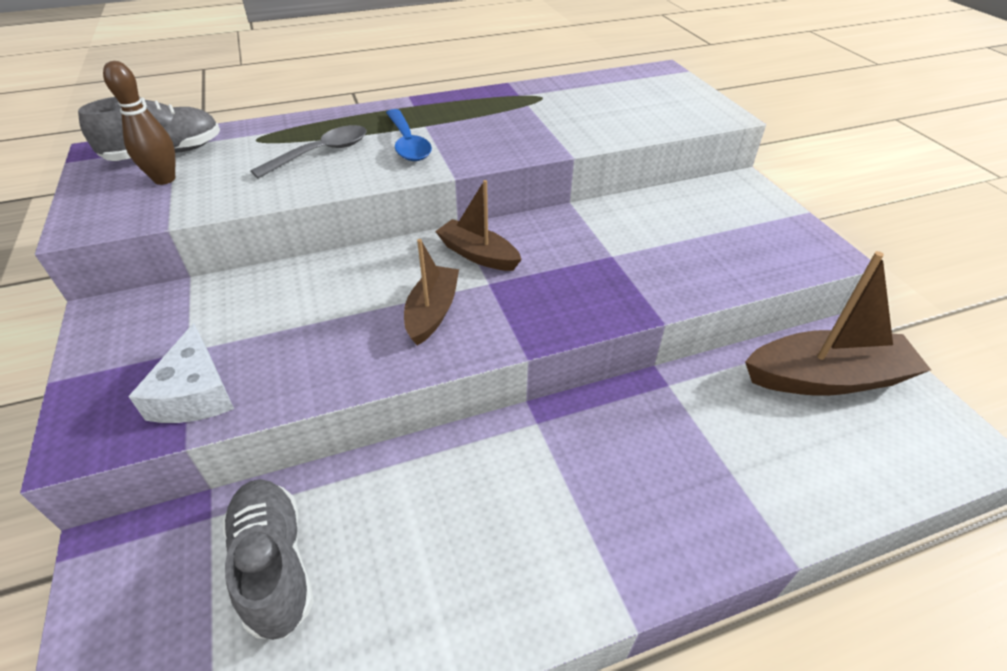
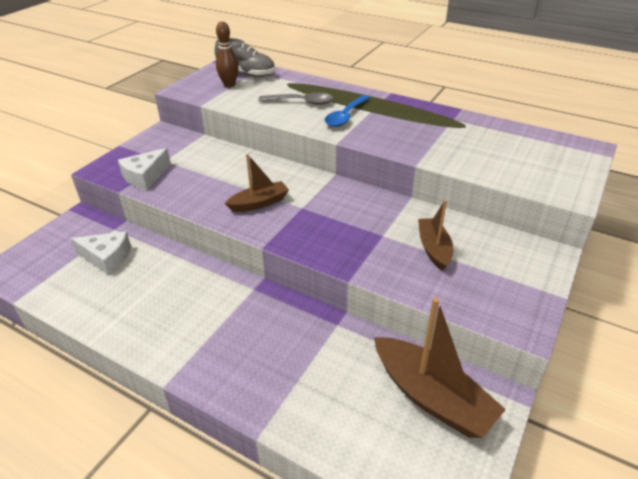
camera: 50 degrees right, 5 degrees down
grey shoe [222,479,314,640] -> white cheese [71,231,131,275]
brown boat [435,180,522,271] -> brown boat moved to [418,200,453,271]

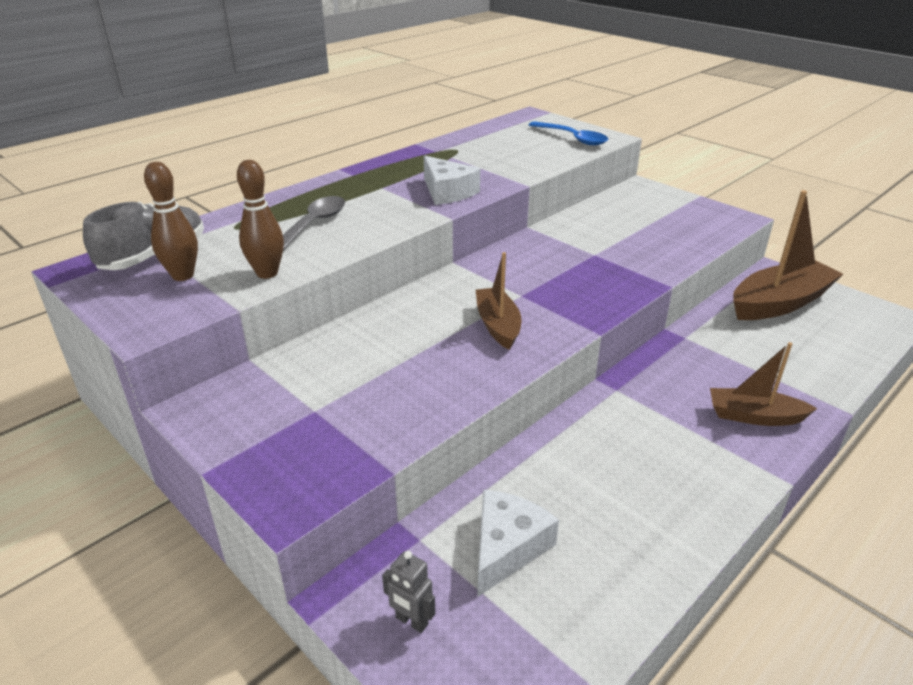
camera: 75 degrees left, 5 degrees down
white cheese [118,148,171,190] -> white cheese moved to [424,156,480,205]
blue spoon [325,95,370,127] -> blue spoon moved to [529,121,608,145]
brown boat [418,200,453,271] -> brown boat moved to [710,342,818,426]
none -> brown bowling pin [237,160,284,279]
none -> grey robot [382,551,435,633]

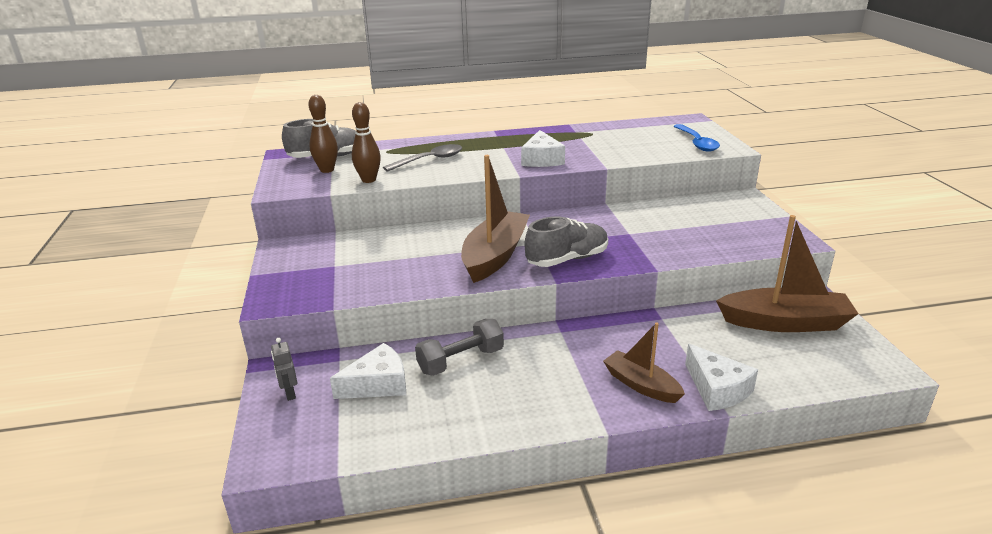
camera: 35 degrees right, 5 degrees down
brown boat [475,252,521,350] -> brown boat [461,155,530,283], size x1.67
none -> grey dumbbell [415,319,504,376]
none -> grey shoe [524,217,608,267]
none -> white cheese [685,344,758,411]

